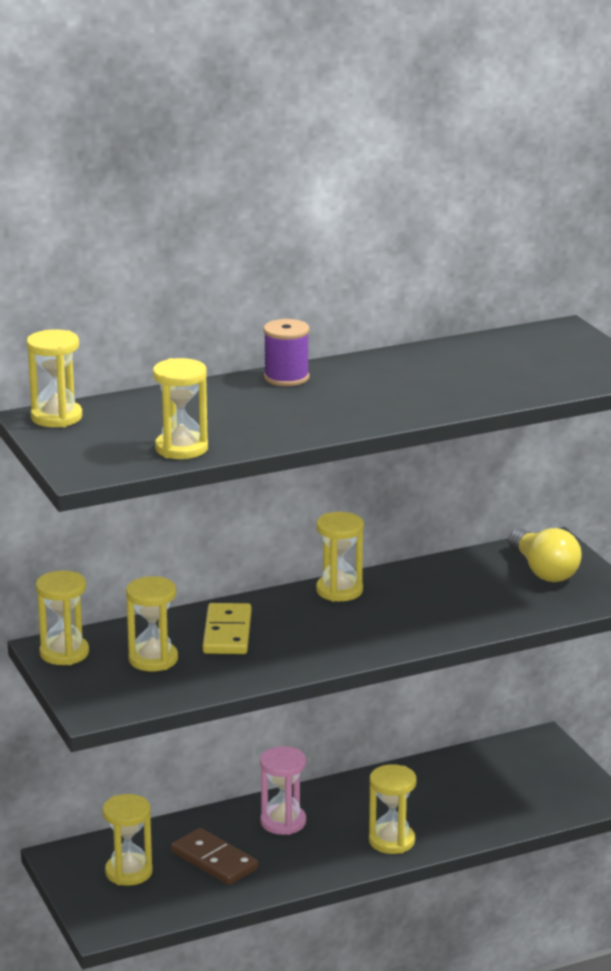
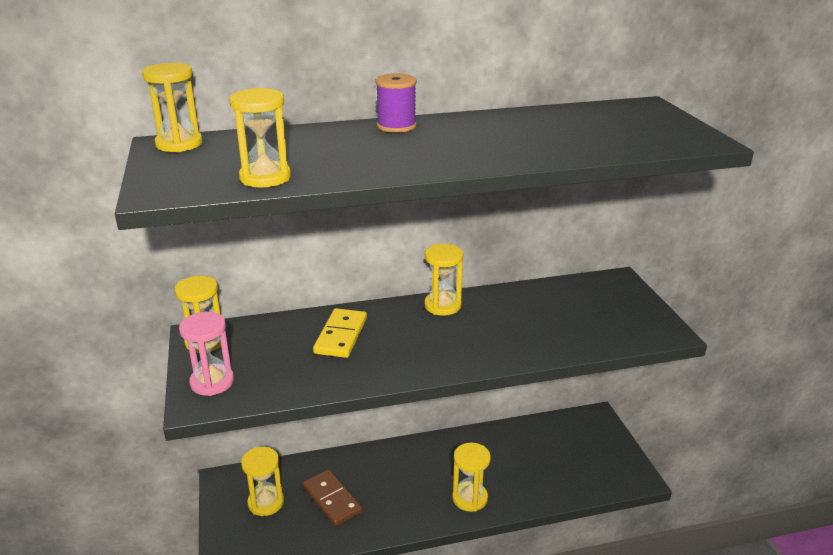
camera: 10 degrees right, 5 degrees up
yellow hourglass [126,576,178,671] -> none
pink hourglass [260,746,306,835] -> pink hourglass moved to [179,312,234,396]
yellow light bulb [508,528,582,582] -> none

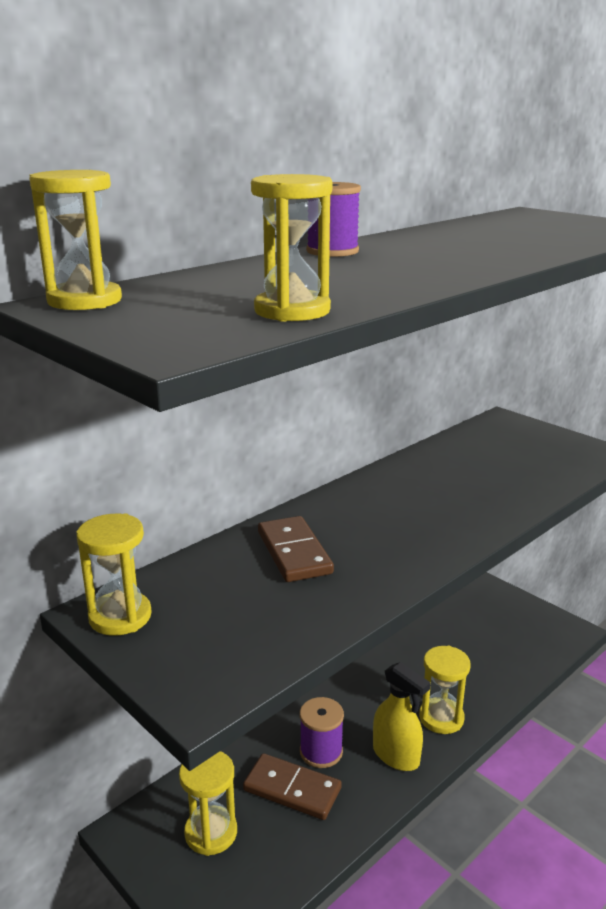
camera: 30 degrees left, 5 degrees down
pink hourglass [179,312,234,396] -> none
yellow domino [313,308,367,358] -> brown domino [258,516,334,582]
yellow hourglass [424,244,463,316] -> none
none -> purple spool [300,697,344,768]
none -> yellow spray bottle [373,662,431,771]

